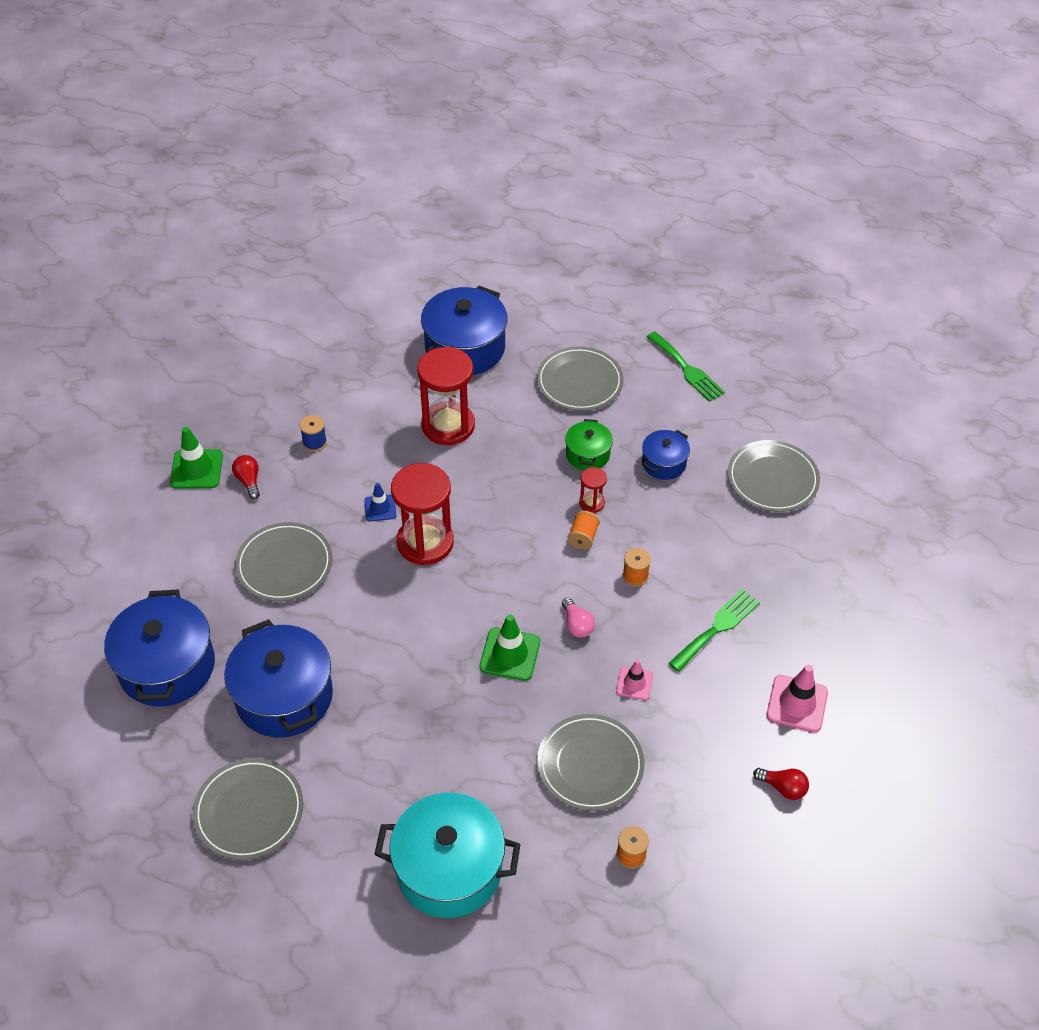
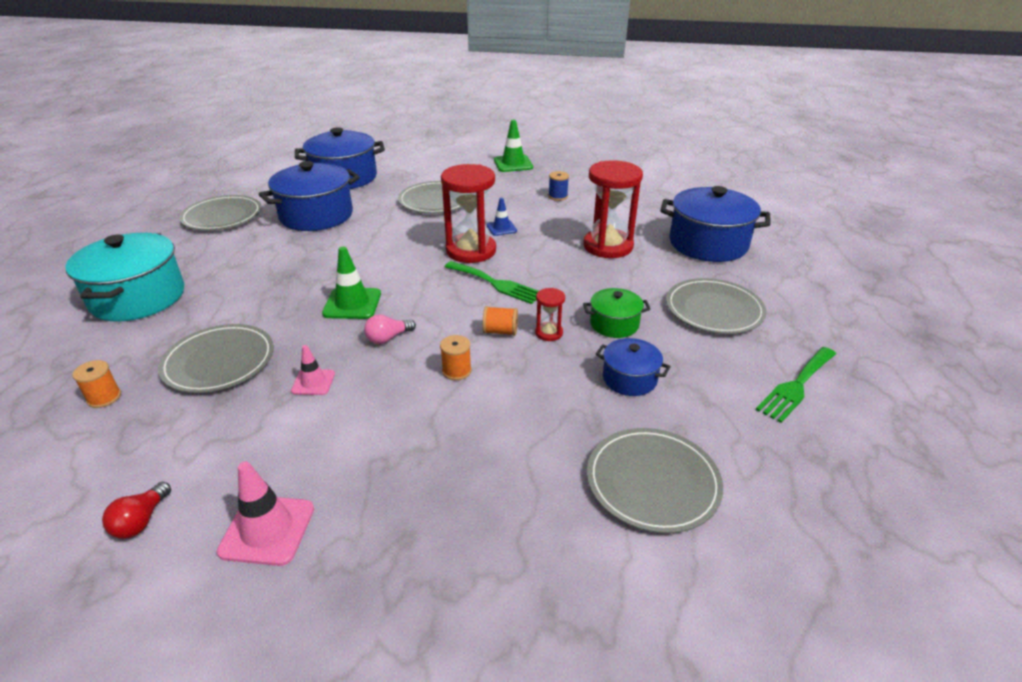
camera: 80 degrees right, 15 degrees down
red light bulb [232,455,260,499] -> none
green fork [669,589,760,672] -> green fork moved to [445,261,539,304]

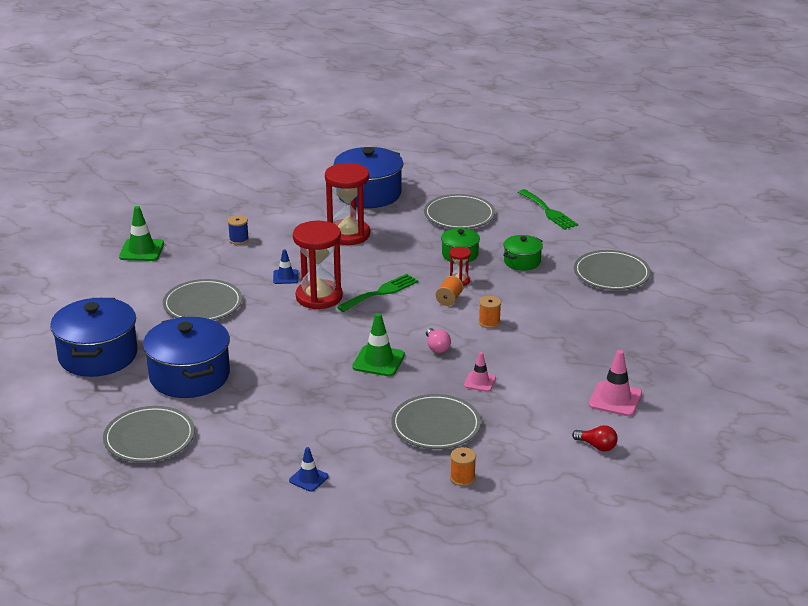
camera: 75 degrees left, 5 degrees down
turquoise pot [65,233,184,322] -> blue traffic cone [289,447,329,492]
blue pot [596,338,671,396] -> green pot [503,235,543,271]

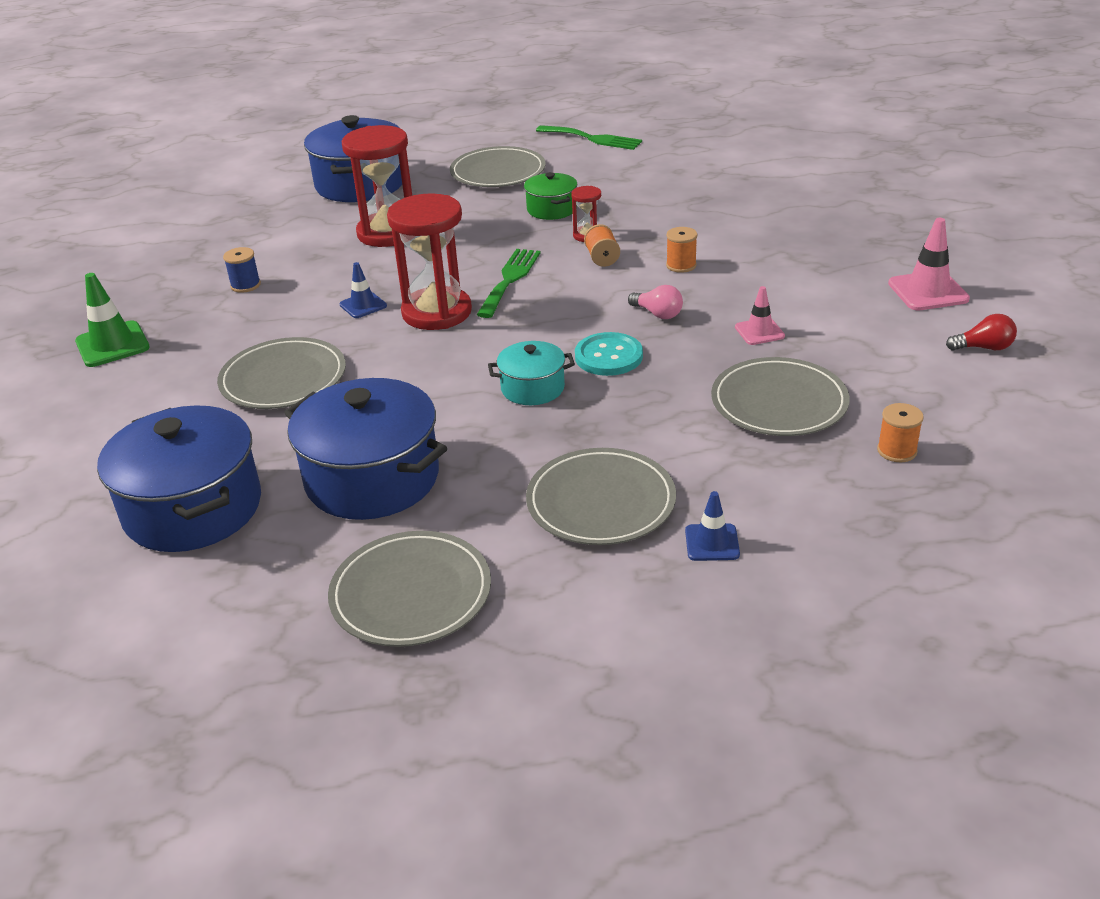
camera: 30 degrees left, 5 degrees up
green traffic cone [352,313,405,376] -> turquoise button [575,332,643,376]
green pot [503,235,543,271] -> none
grey plate [574,250,651,290] -> grey plate moved to [526,448,676,545]
none -> turquoise pot [488,341,575,405]

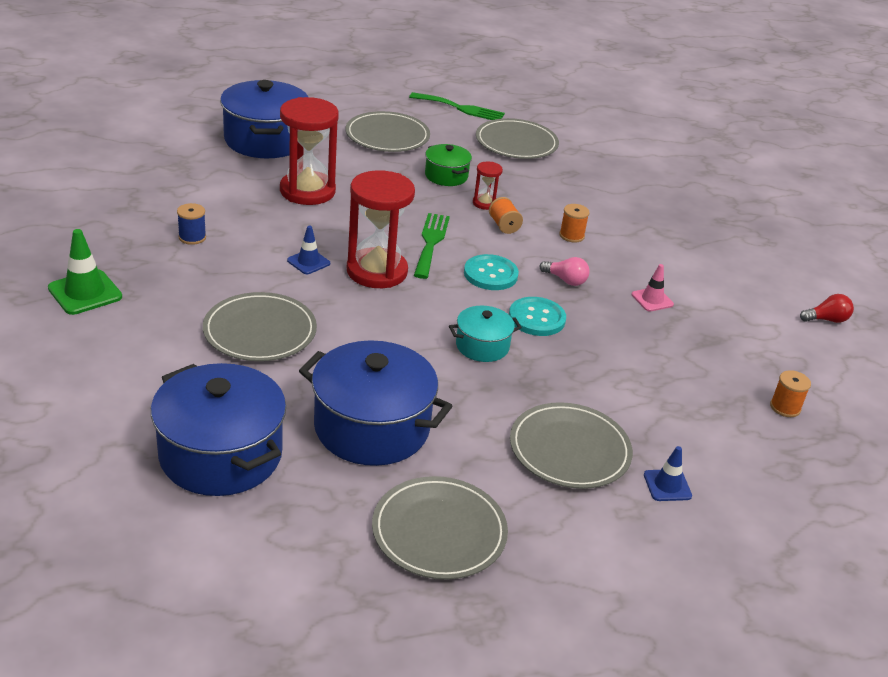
camera: 15 degrees left, 0 degrees up
grey plate [711,357,850,436] -> grey plate moved to [476,118,559,159]
pink traffic cone [888,218,970,311] -> none
none -> turquoise button [464,254,519,290]

